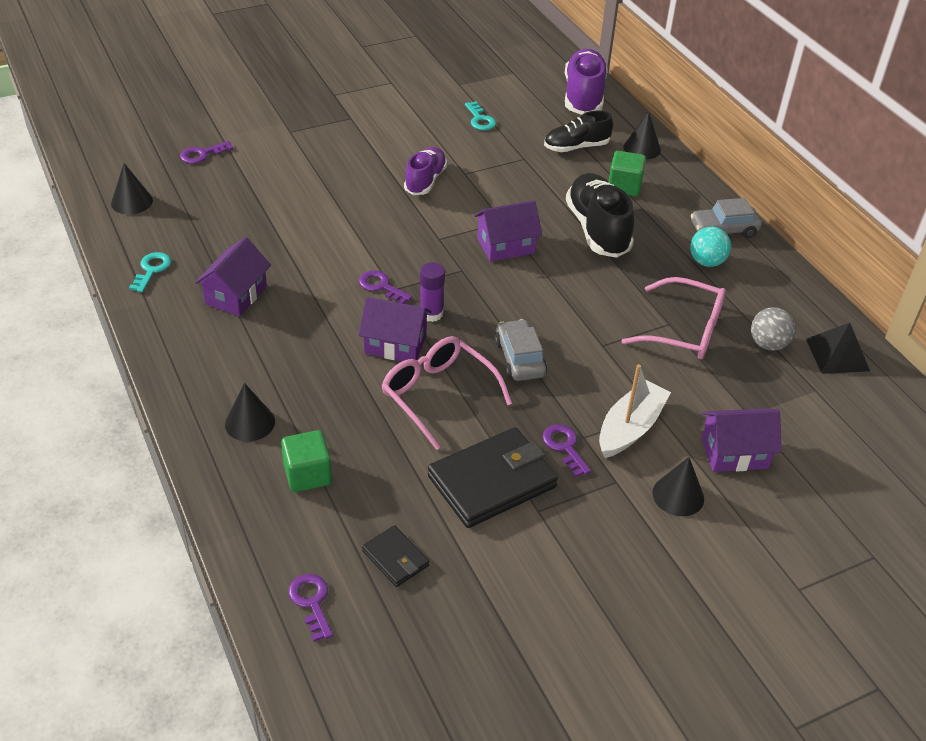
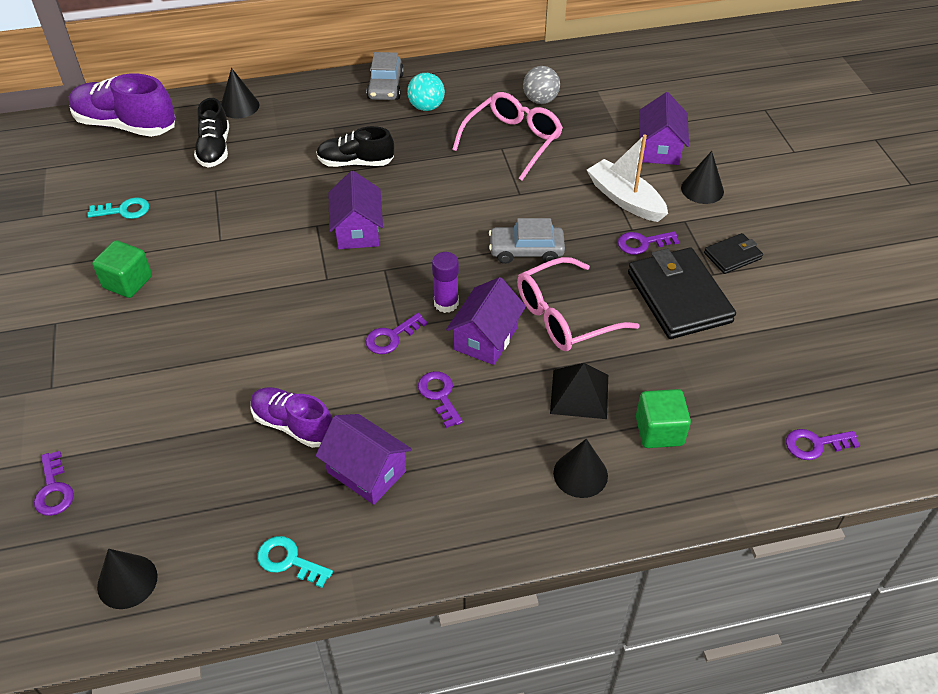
camera: 75 degrees left, 5 degrees up
black wallet [362,525,429,587] -> black wallet moved to [704,233,763,274]
purple shoe [404,147,447,195] -> purple shoe moved to [251,387,332,448]
black shoe [566,173,634,258] -> black shoe [316,126,394,167], size x0.64
green cube [608,151,646,196] -> green cube moved to [92,240,152,298]
black pyramid [806,322,870,374] -> black pyramid moved to [550,363,608,419]
none -> purple key [418,371,463,428]

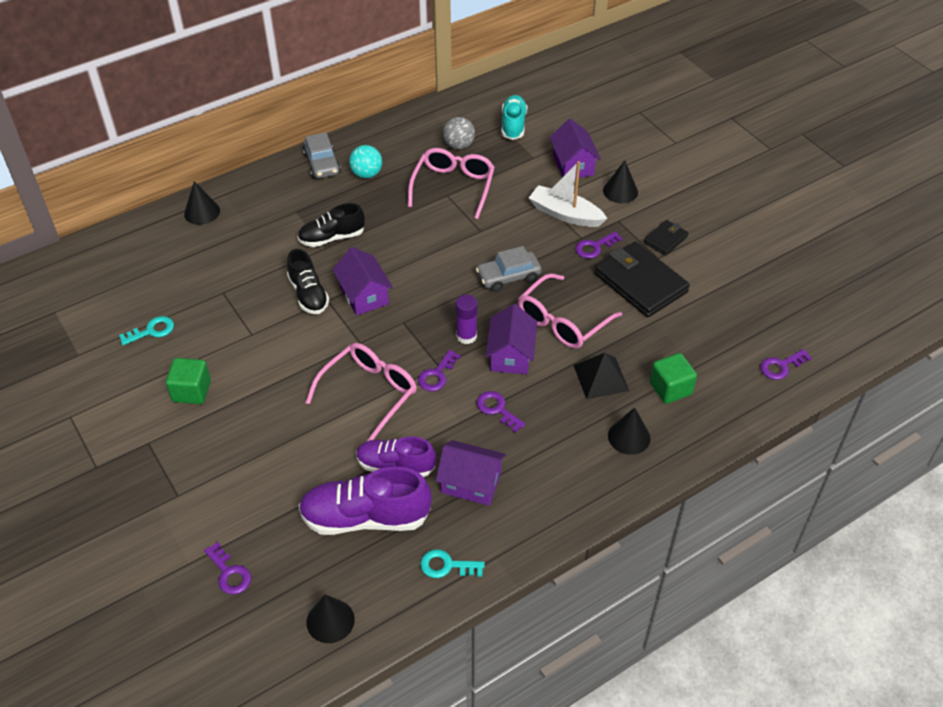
camera: 20 degrees left, 0 degrees up
purple shoe [69,73,175,137] -> purple shoe moved to [298,466,432,535]
black shoe [194,98,229,168] -> black shoe moved to [287,249,329,314]
none -> pink glasses [306,343,417,442]
none -> turquoise shoe [502,95,528,140]

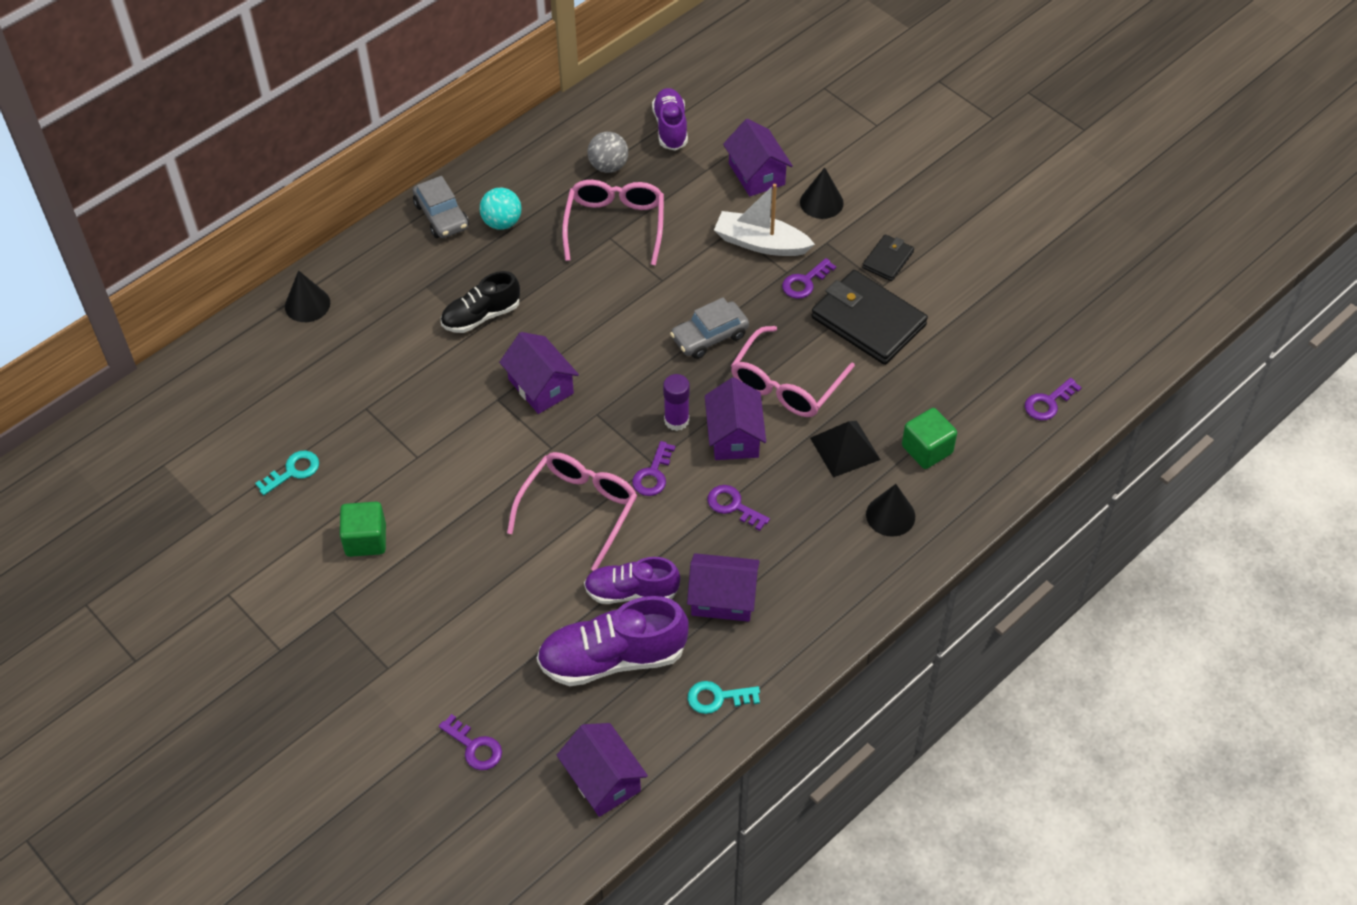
camera: 10 degrees left, 5 degrees up
black shoe [287,249,329,314] -> none
black cone [306,595,355,643] -> purple house [557,723,648,817]
turquoise shoe [502,95,528,140] -> purple shoe [652,88,688,150]

